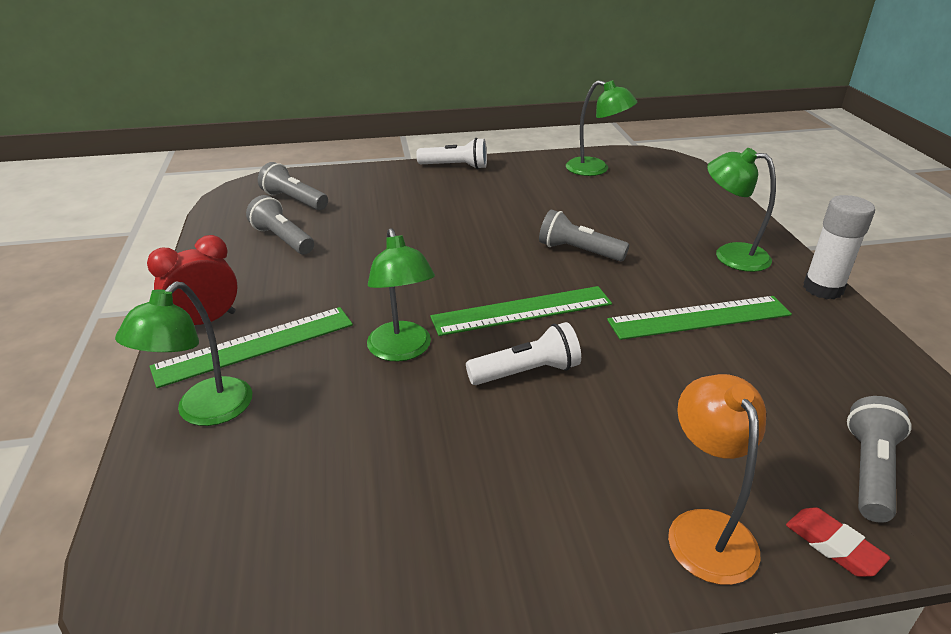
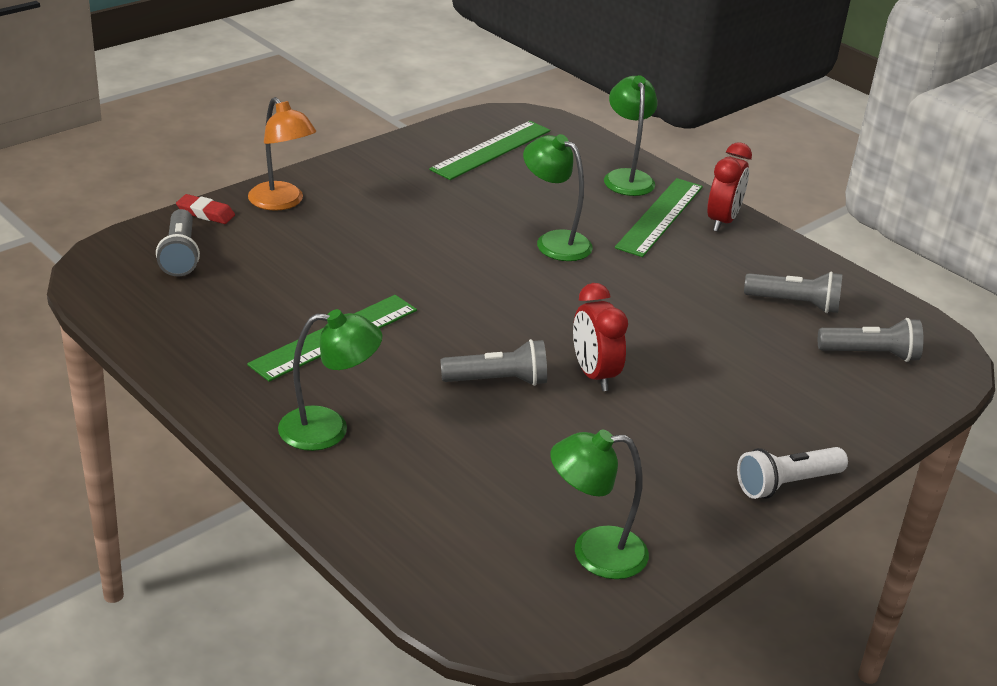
camera: 145 degrees right, 0 degrees up
green ruler [430,286,612,336] -> green ruler moved to [429,121,550,180]
white flashlight [466,322,581,385] -> none
white glue stick [803,195,875,299] -> none
none -> red clock [573,283,628,391]

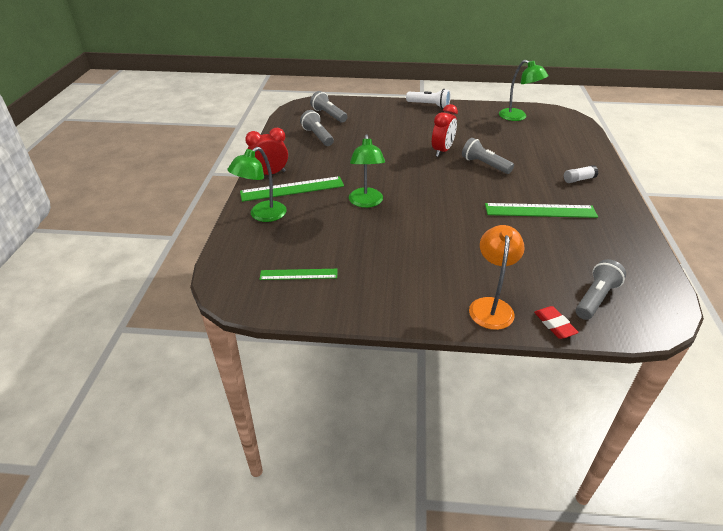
camera: 130 degrees left, 5 degrees up
green lamp [278,309,383,451] -> white glue stick [564,165,599,183]
green ruler [429,121,550,180] -> green ruler [259,269,337,280], size x0.61

